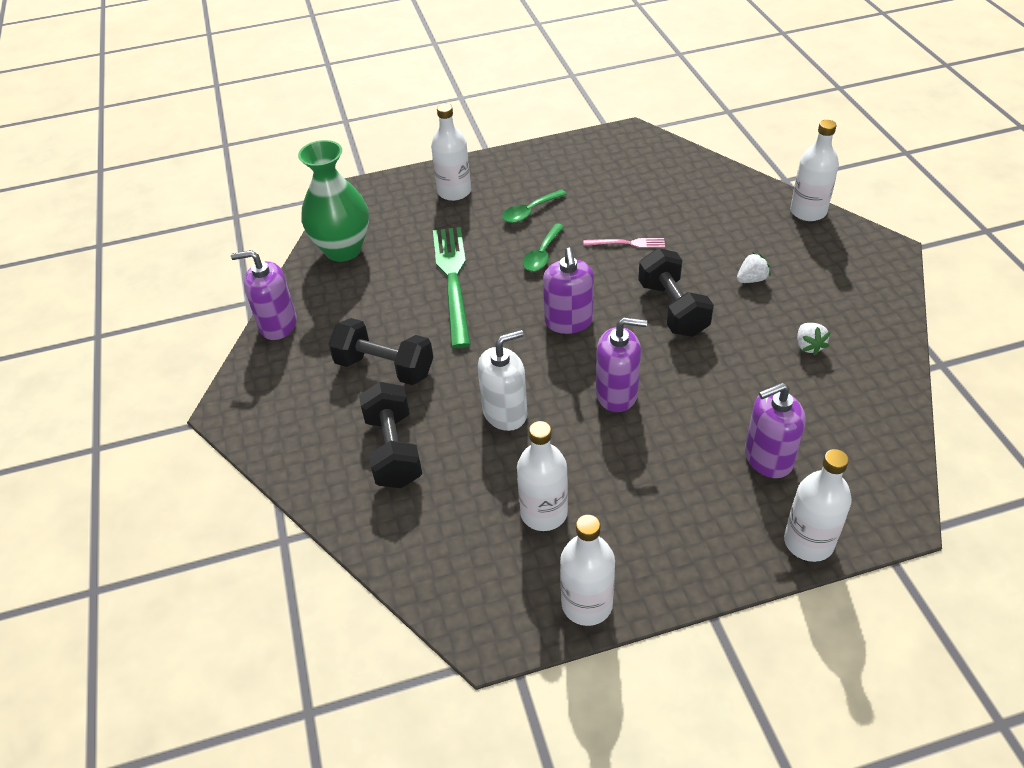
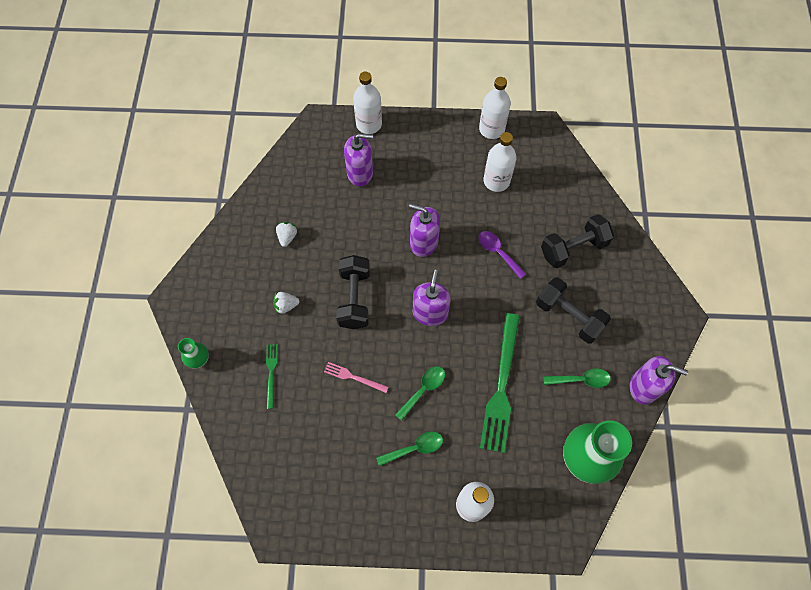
camera: 165 degrees left, 20 degrees up
black dumbbell [359,381,422,488] -> black dumbbell turned 60 degrees clockwise [541,214,614,268]
white soap dispenser [478,330,527,431] -> purple spoon [478,231,526,279]
white bottle [790,120,839,221] -> green vase [178,338,209,369]
none -> green fork [266,344,278,409]
none -> green spoon [543,368,611,388]

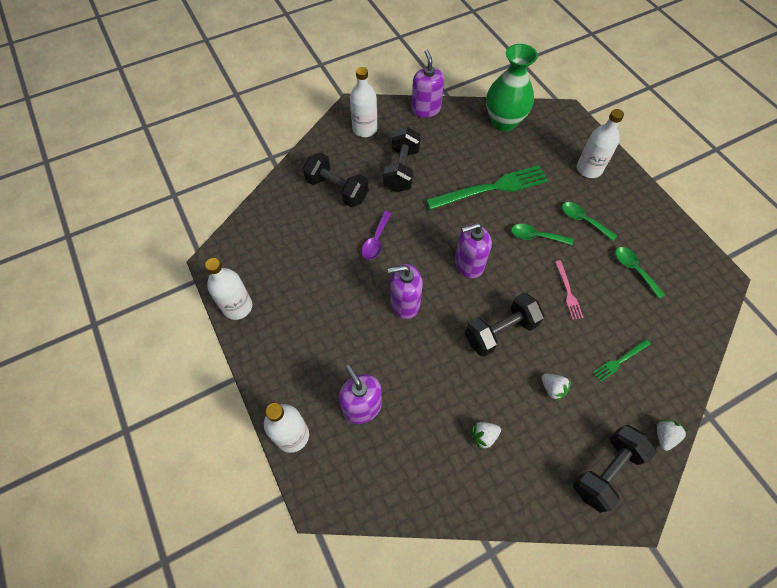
camera: 120 degrees left, 5 degrees down
green vase [178,338,209,369] -> white strawberry [657,420,688,451]
purple soap dispenser [409,204,440,257] -> purple soap dispenser turned 90 degrees clockwise [388,264,423,319]
white bottle [484,132,516,192] -> white bottle moved to [350,67,377,137]
green spoon [543,368,611,388] -> green spoon moved to [615,247,665,299]
none -> black dumbbell [573,425,657,513]

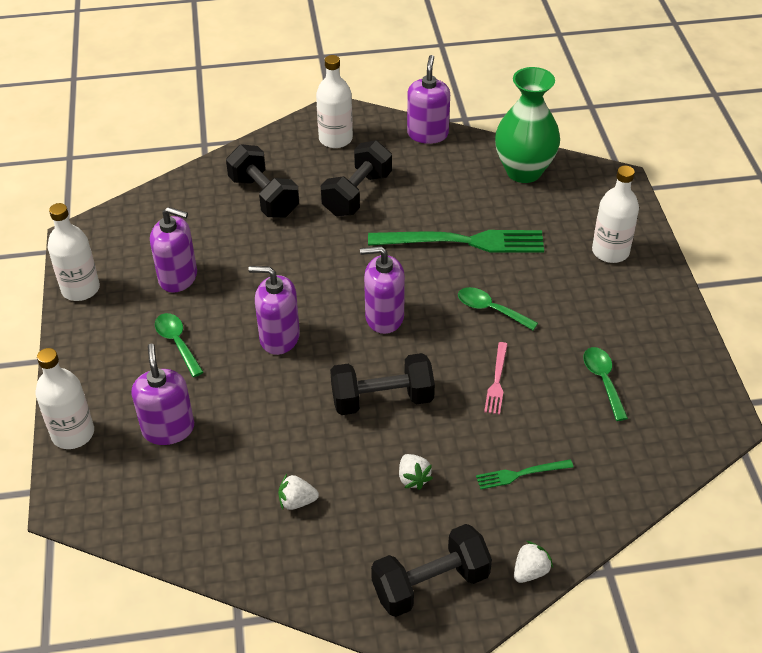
camera: 20 degrees right, 15 degrees down
purple spoon [361,211,392,260] -> none
green spoon [562,202,617,241] -> green spoon moved to [155,313,204,377]
none -> purple soap dispenser [150,207,197,293]

